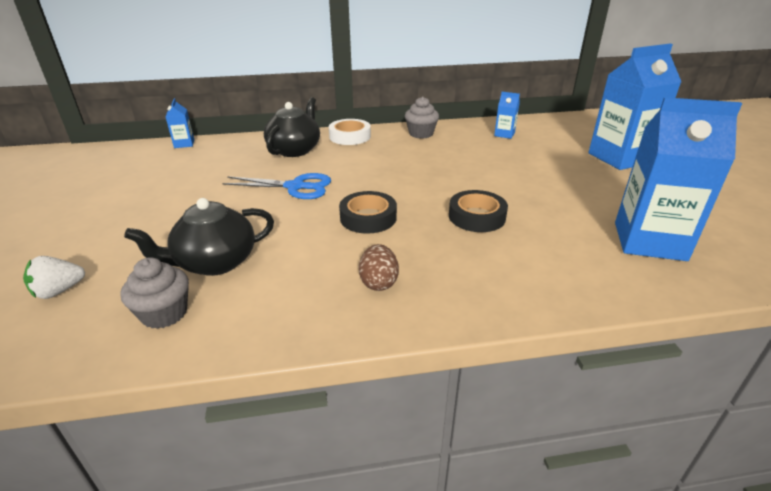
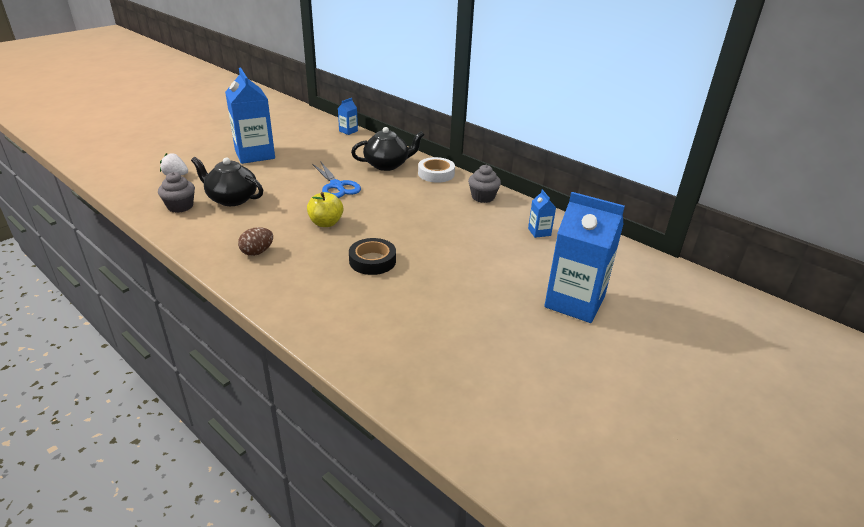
camera: 50 degrees right, 0 degrees up
black tape [339,191,397,234] -> yellow apple [307,192,343,227]
blue carton [615,97,742,261] -> blue carton moved to [225,68,275,164]

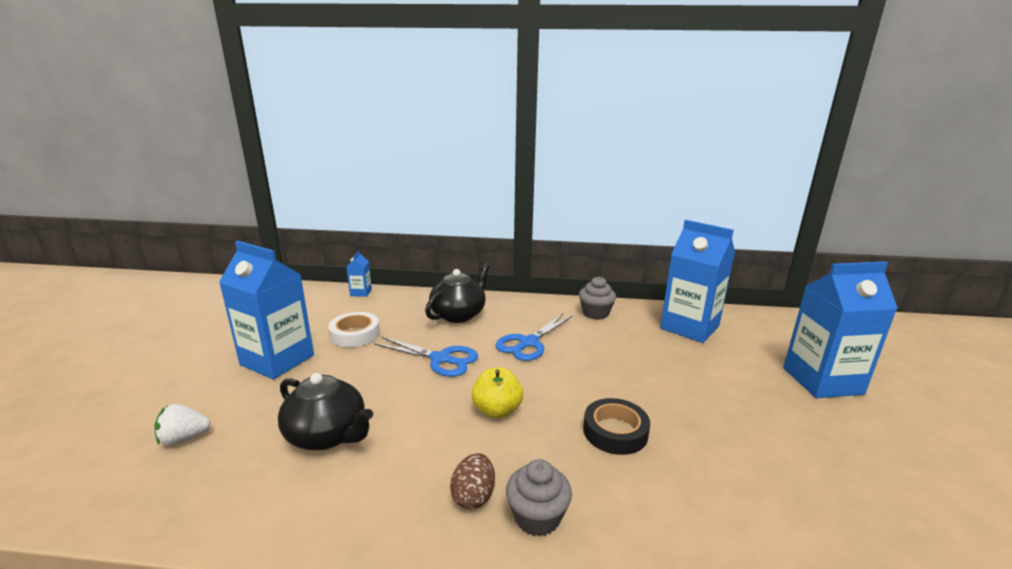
camera: 35 degrees left, 10 degrees down
grey cupcake [158,172,195,213] -> grey cupcake moved to [506,459,572,537]
black teapot [191,157,263,206] -> black teapot turned 135 degrees counterclockwise [278,373,373,450]
white tape [418,157,455,183] -> white tape moved to [328,312,380,347]
blue carton [528,190,556,238] -> blue carton [660,220,735,343], size x2.28
none -> blue scissors [495,314,573,361]

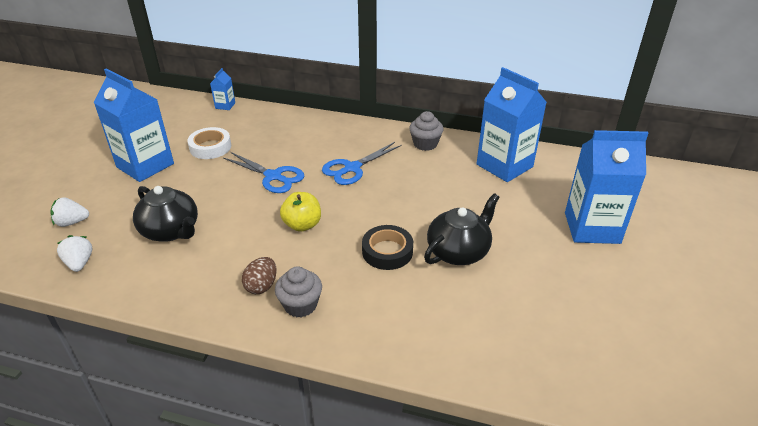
camera: 10 degrees right, 15 degrees up
black teapot [425,264,490,323] -> black teapot moved to [424,193,500,265]
none -> white strawberry [57,235,92,272]

